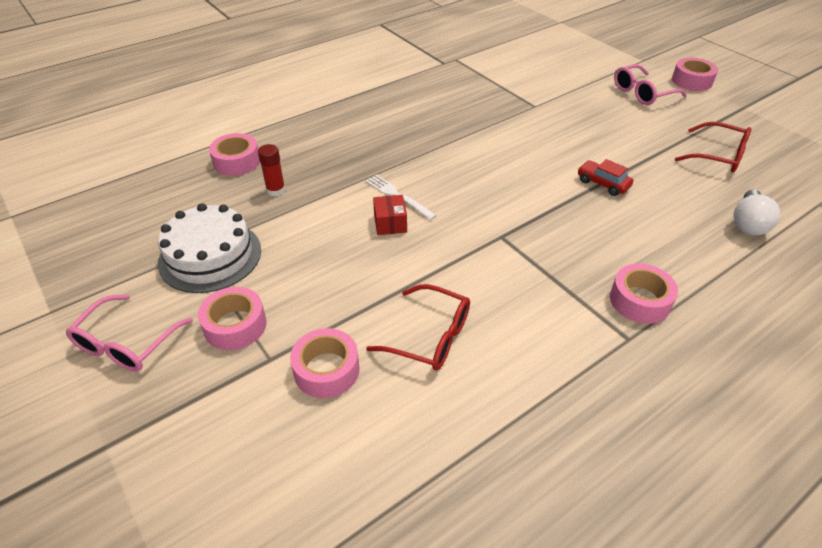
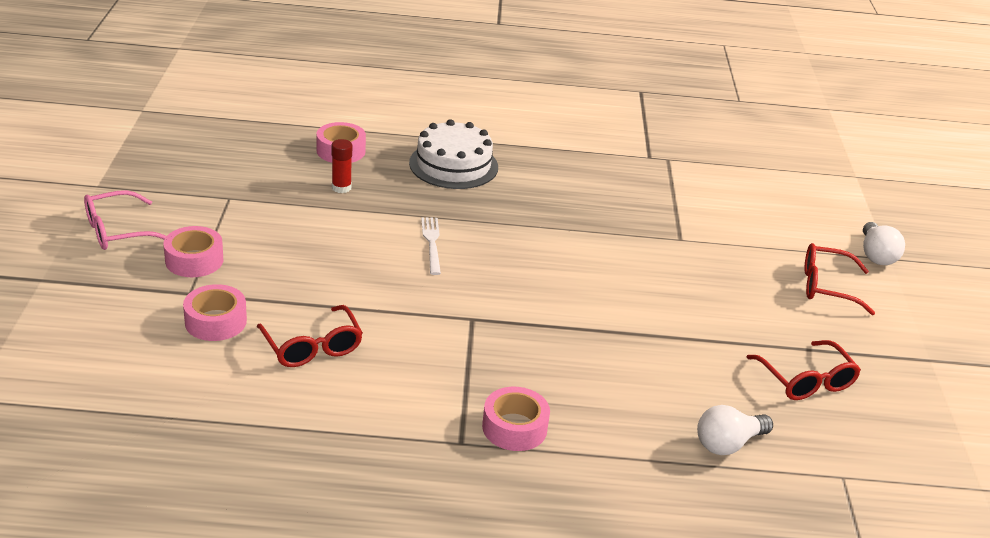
camera: 35 degrees right, 10 degrees down
white cake [158,203,261,293] -> white cake moved to [409,119,498,189]
red box [373,195,407,235] -> none
red car [578,159,633,196] -> none
pink glasses [614,64,687,105] -> red glasses [805,243,875,315]
pink tape [672,58,718,91] -> none
none -> white light bulb [863,222,905,265]

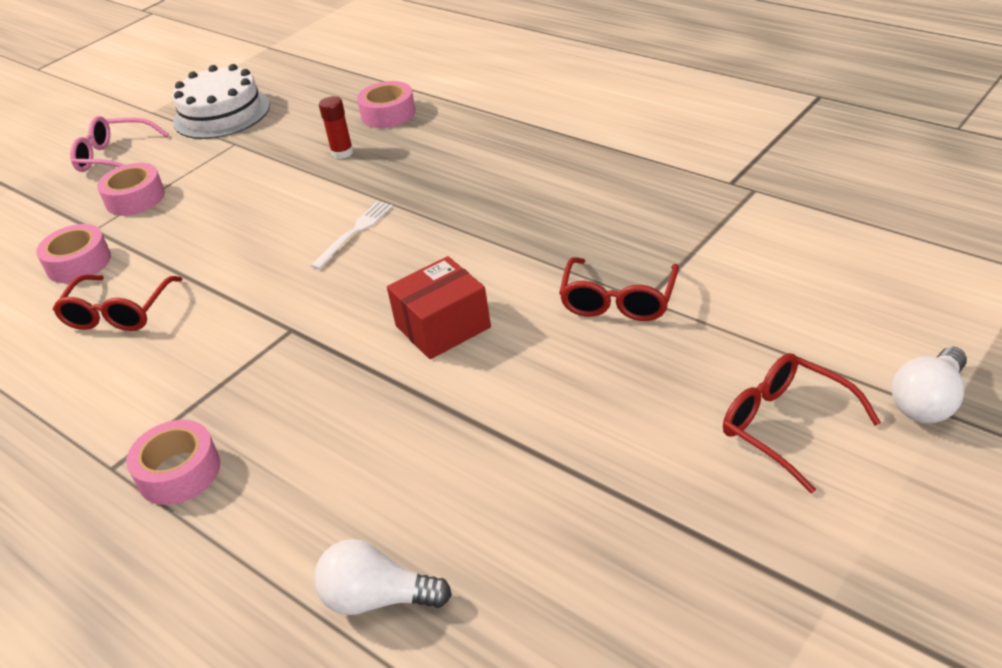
camera: 45 degrees right, 5 degrees up
white cake [409,119,498,189] -> white cake moved to [173,64,270,139]
red glasses [747,340,861,400] -> red glasses moved to [559,257,679,321]
none -> red box [387,256,491,359]

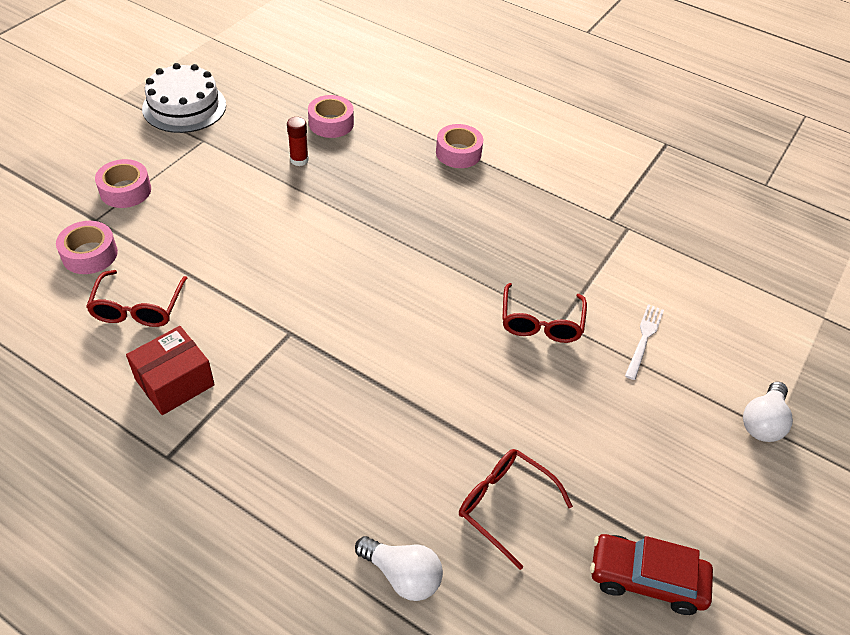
camera: 15 degrees left, 10 degrees up
pink glasses [70,116,169,172] -> none
pink tape [126,420,220,505] -> pink tape moved to [436,124,483,168]
white fork [311,201,393,270] -> white fork moved to [625,304,664,380]
white light bulb [314,539,452,615] -> white light bulb turned 150 degrees counterclockwise [355,536,443,601]
red box [387,256,491,359] -> red box moved to [126,326,215,415]
red glasses [723,353,881,494] -> red glasses moved to [459,449,573,570]
none -> red car [590,534,713,615]

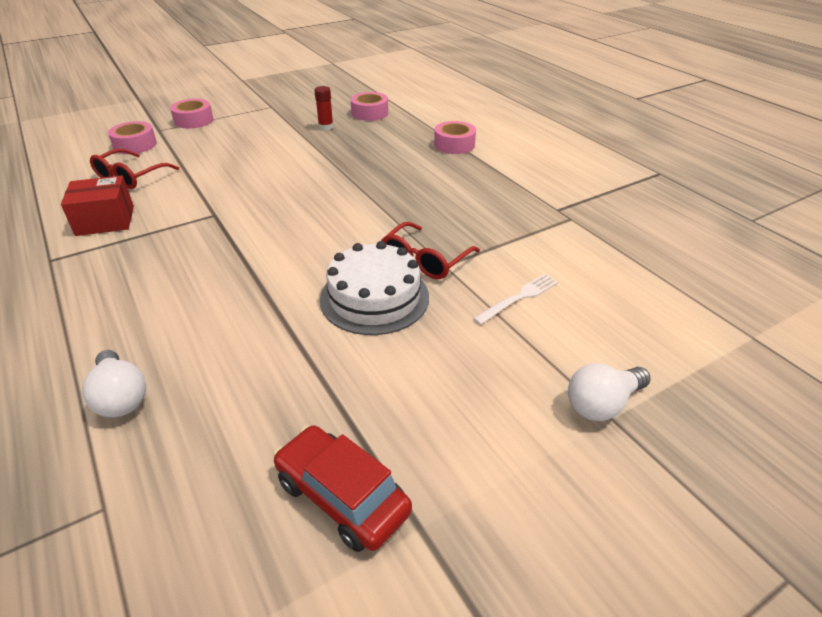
camera: 30 degrees right, 10 degrees down
white cake [142,63,226,133] -> white cake moved to [320,241,429,335]
red glasses [459,449,573,570] -> none

